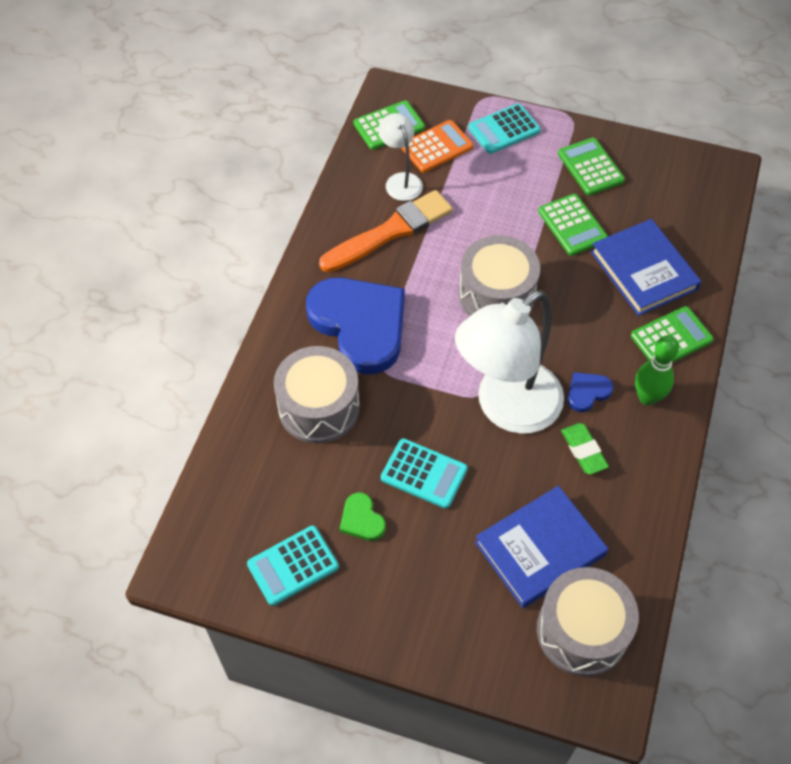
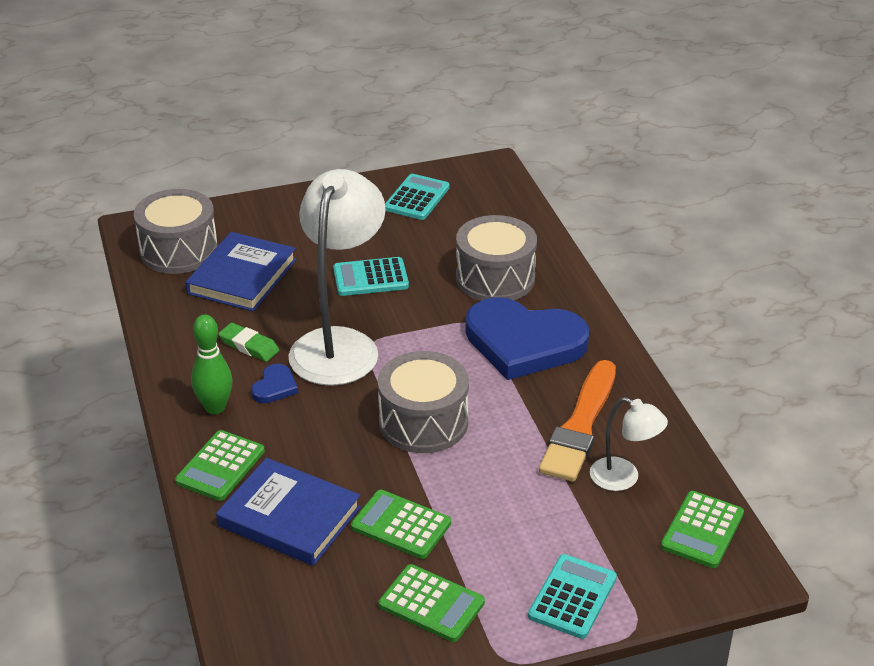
camera: 145 degrees right, 20 degrees down
green heart [340,492,386,541] -> none
orange calculator [401,120,473,172] -> none

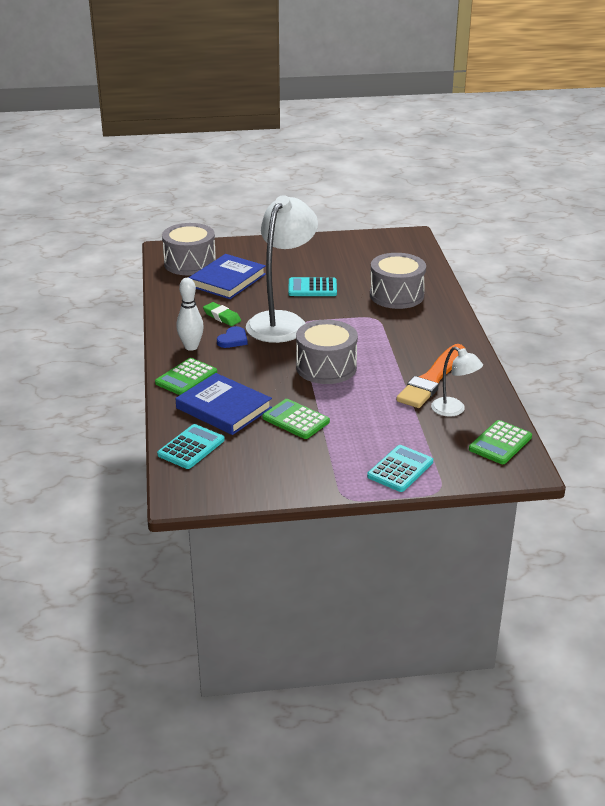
camera: 10 degrees right, 5 degrees down
green bowling pin [191,314,233,414] -> white bowling pin [176,278,204,351]
green calculator [379,564,485,642] -> none
turquoise calculator [385,174,450,220] -> turquoise calculator moved to [157,424,225,469]
blue heart [465,297,589,380] -> none

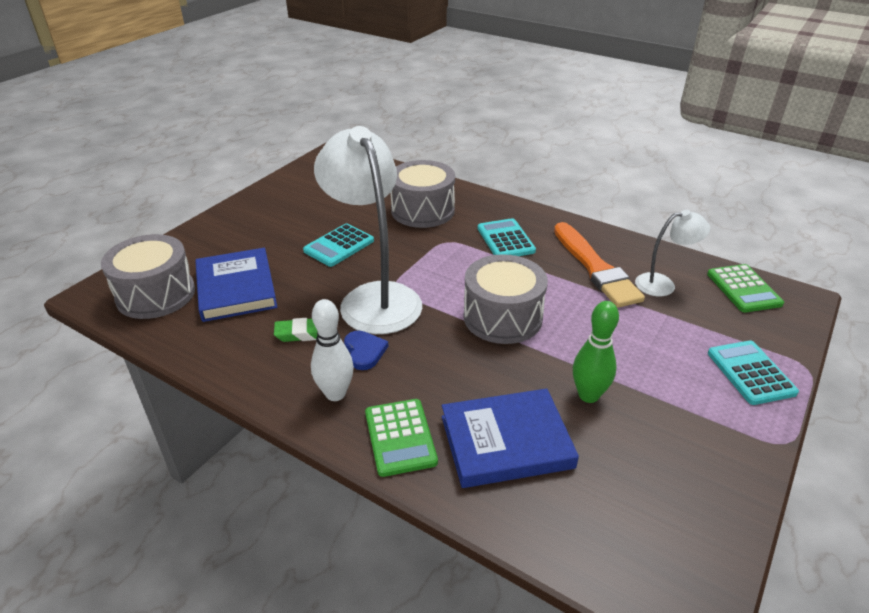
camera: 50 degrees left, 5 degrees up
turquoise calculator [157,424,225,469] -> turquoise calculator moved to [478,218,536,256]
green calculator [262,399,330,439] -> green bowling pin [573,301,619,403]

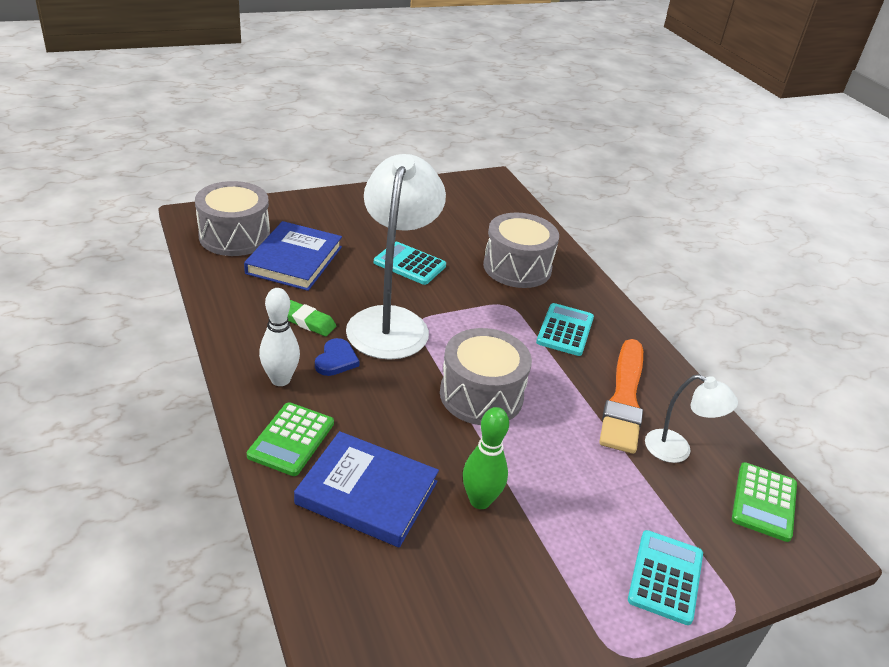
camera: 30 degrees right, 0 degrees up
turquoise calculator [303,224,374,267] -> turquoise calculator turned 45 degrees clockwise [374,242,446,285]

